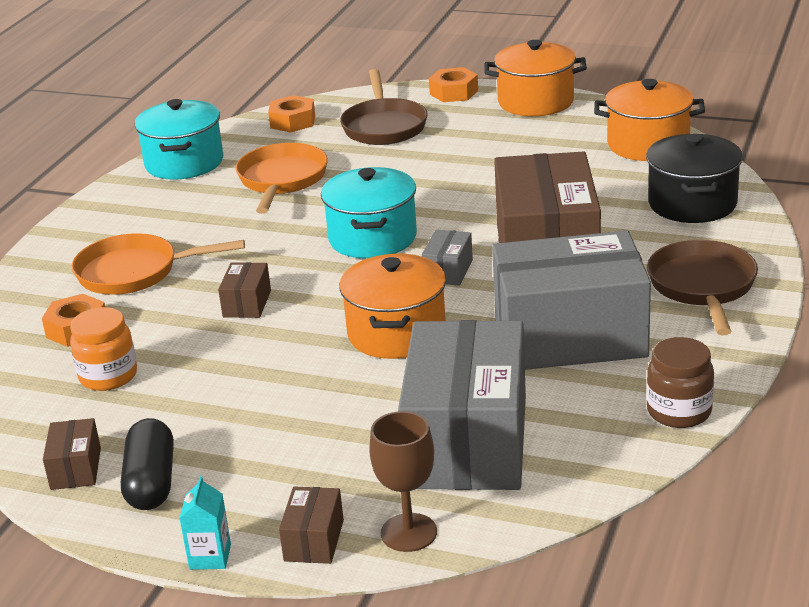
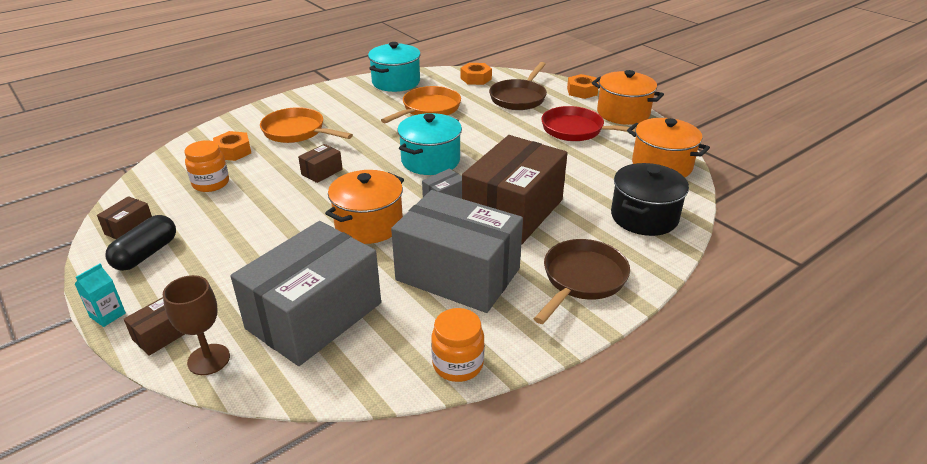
camera: 30 degrees right, 5 degrees up
brown jar [646,337,714,428] -> orange jar [431,308,485,382]
none -> red pan [541,106,636,141]

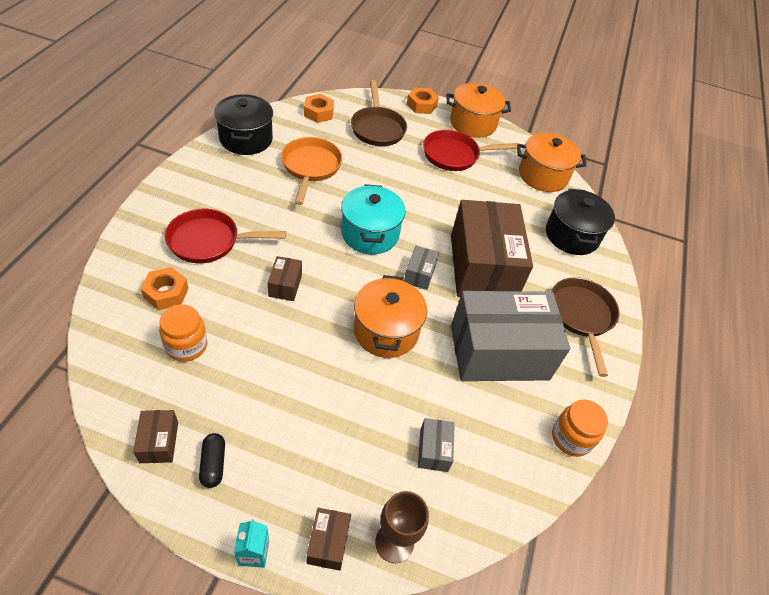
camera: 40 degrees left, 15 degrees up
black capsule [105,215,176,271] -> black capsule [199,433,225,488], size x0.66
grey box [230,221,381,366] -> grey box [418,418,455,472], size x0.40
orange pan [260,107,353,143] -> red pan [165,209,286,263]
turquoise pot [368,42,421,92] -> black pot [214,94,273,155]

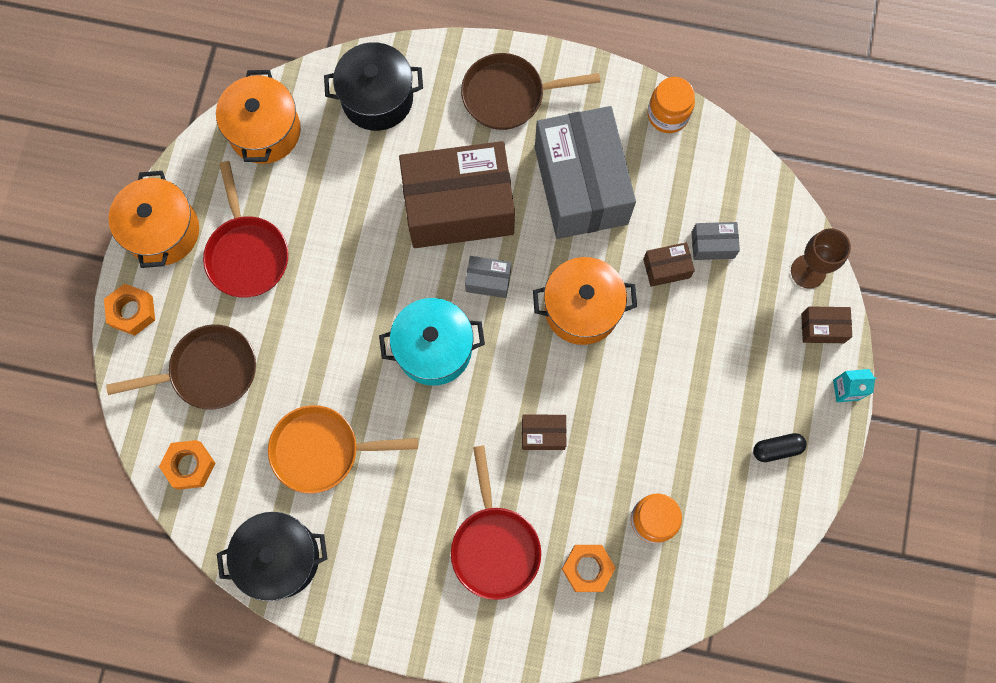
camera: 90 degrees left, 25 degrees up
brown box [133,410,178,463] -> brown box moved to [643,242,695,287]

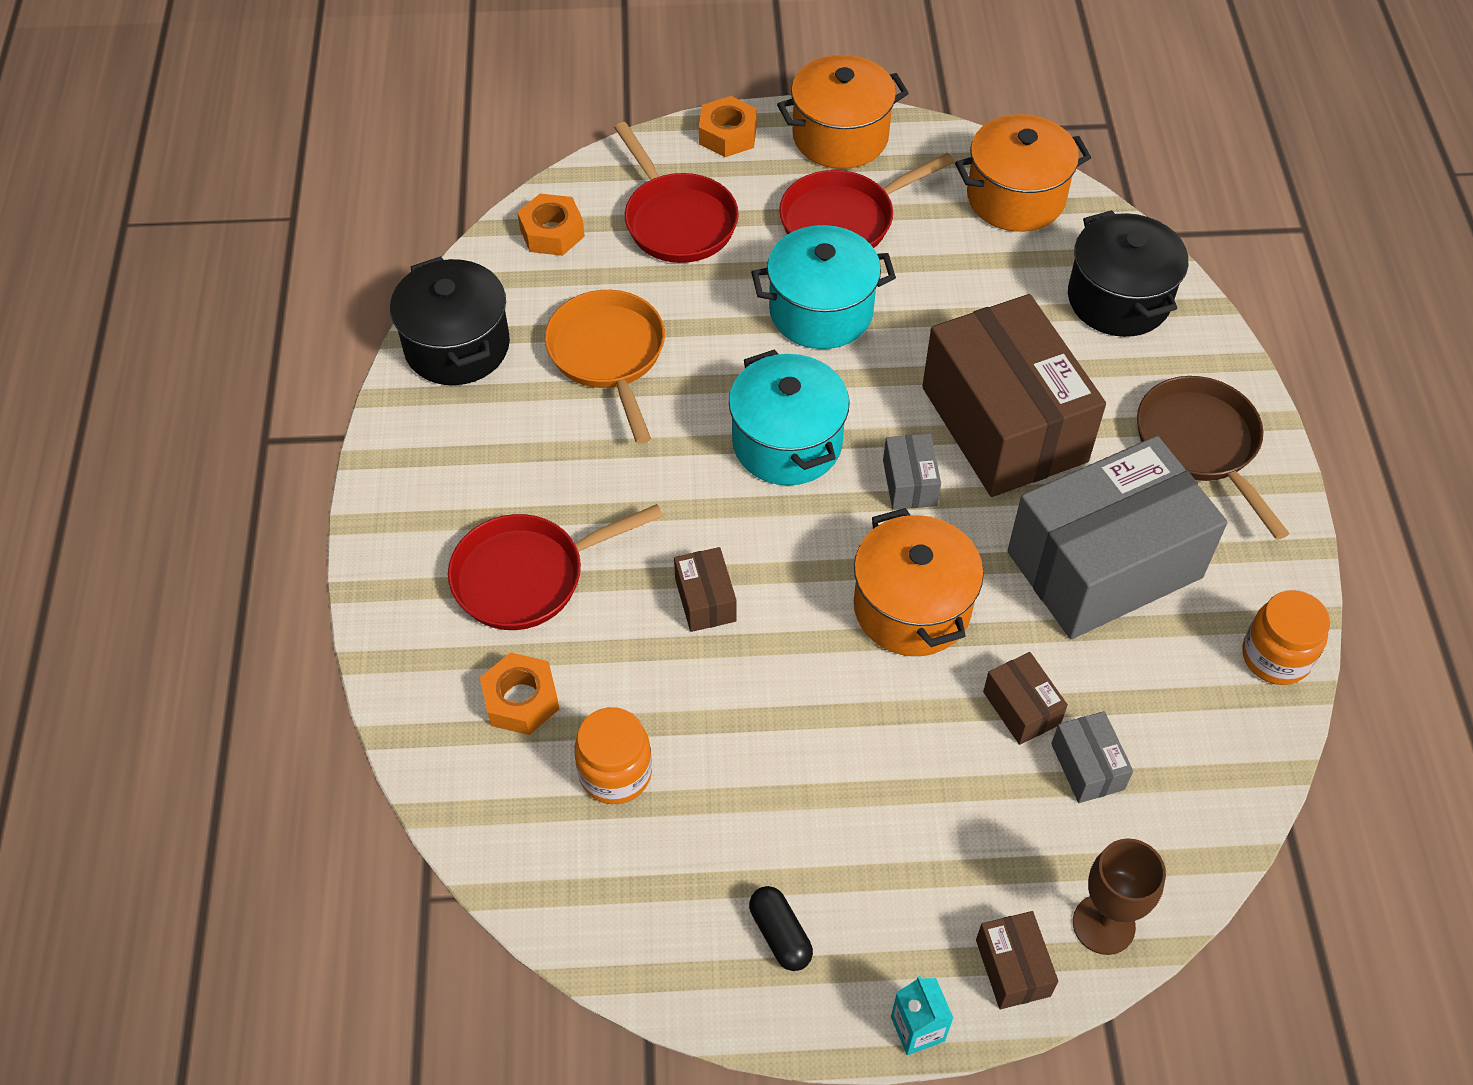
camera: 75 degrees right, 20 degrees down
brown pan [106,324,256,410] -> red pan [614,122,739,263]
none -> turquoise pot [751,225,896,349]

